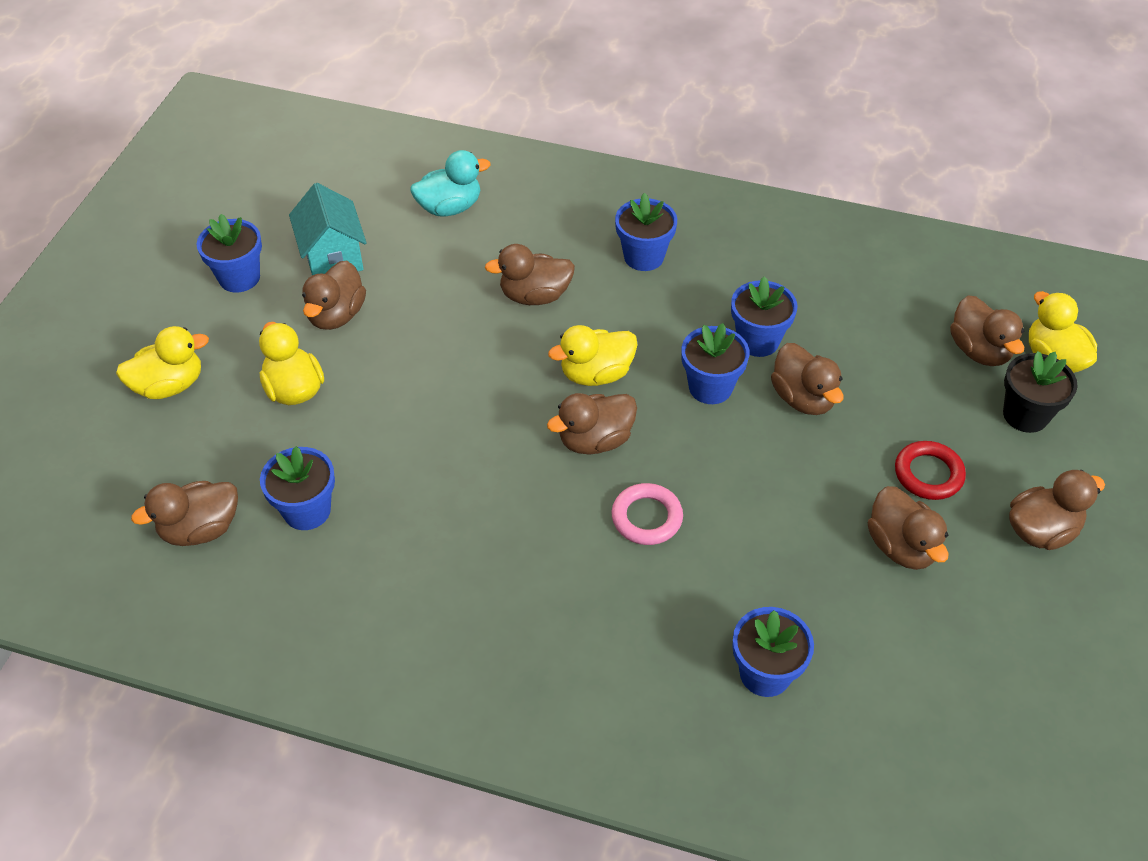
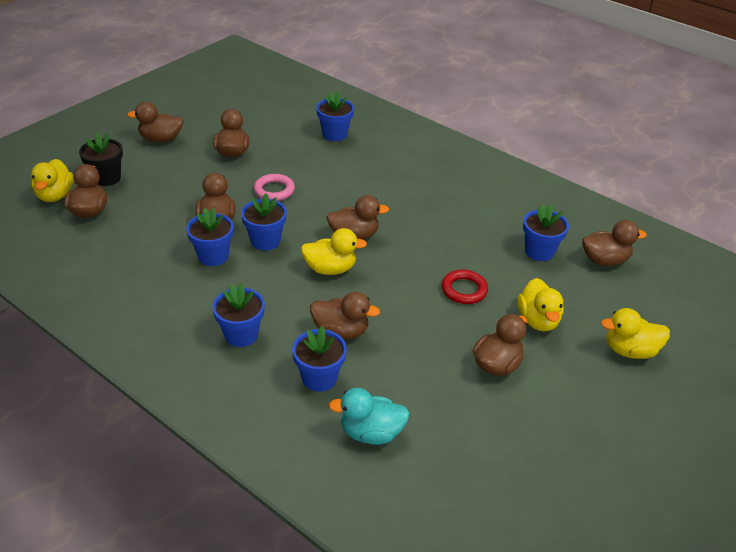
camera: 160 degrees left, 10 degrees down
blue flower pot [197,214,262,293] -> blue flower pot moved to [292,326,347,392]
turquoise house [289,183,367,275] -> none
pink ring [611,483,683,545] -> pink ring moved to [254,174,295,201]
red ring [895,441,966,500] -> red ring moved to [442,270,488,304]

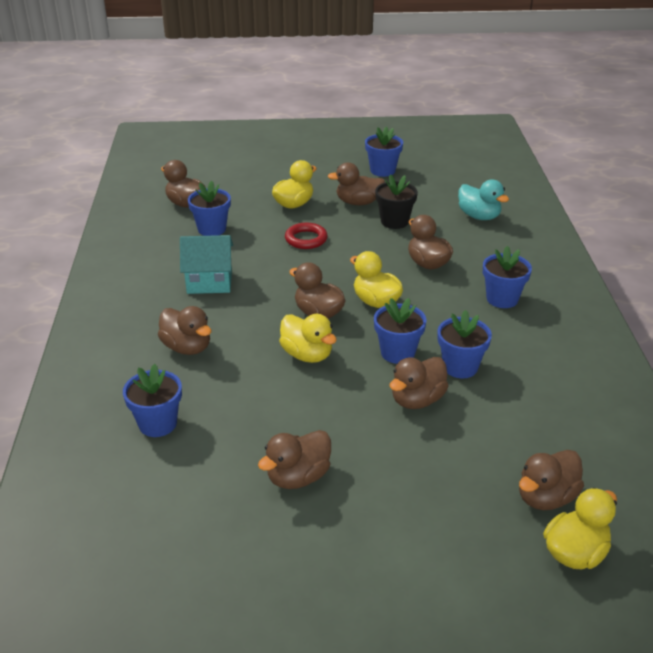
camera: 130 degrees left, 5 degrees down
black flower pot [79,133,123,186] -> black flower pot moved to [375,174,418,229]
brown duck [127,102,184,143] -> brown duck moved to [158,306,212,355]
pink ring [254,174,295,201] -> none
blue flower pot [292,326,347,392] -> blue flower pot moved to [365,126,403,177]
yellow duck [601,308,670,359] -> yellow duck moved to [279,314,337,363]
none -> turquoise house [180,235,233,294]

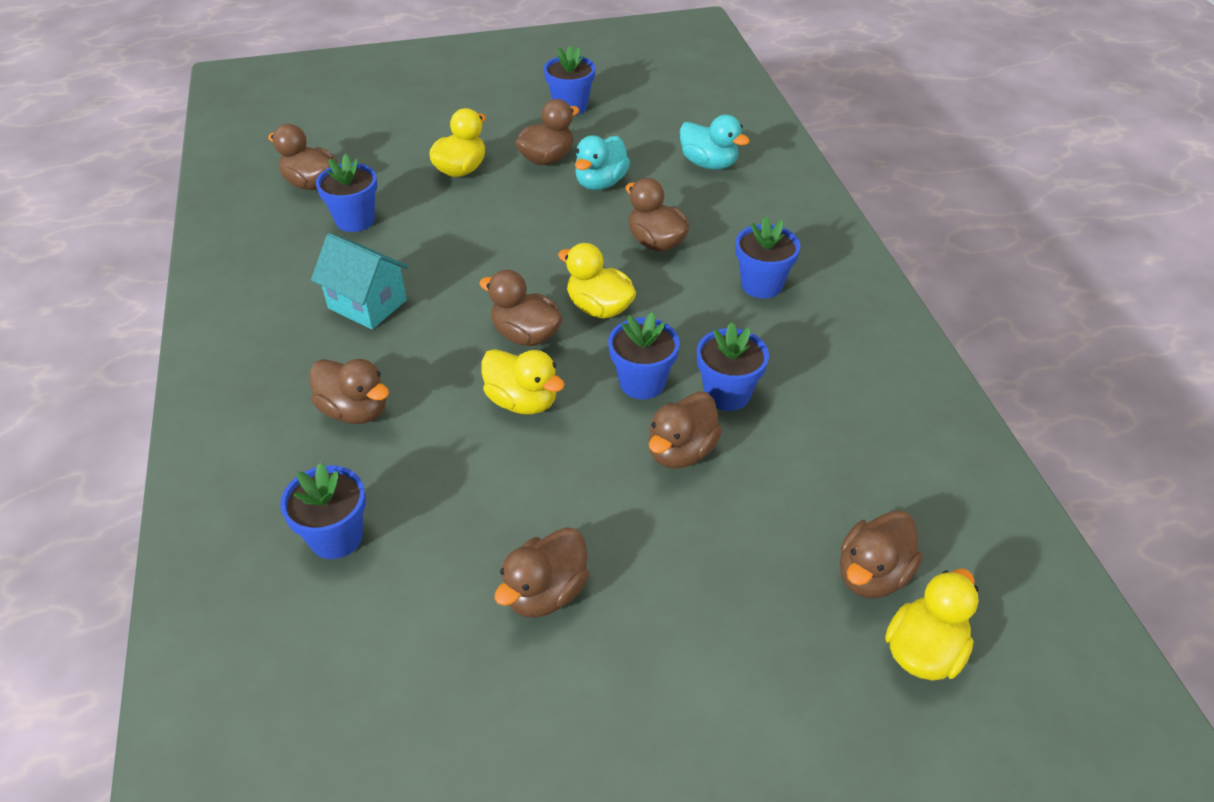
camera: 10 degrees left, 10 degrees up
turquoise house [180,235,233,294] -> turquoise house turned 45 degrees clockwise [311,233,409,329]
red ring [285,223,328,249] -> none
brown duck [328,162,385,205] -> brown duck turned 150 degrees clockwise [515,99,579,165]
black flower pot [375,174,418,229] -> turquoise duck [575,135,630,190]

